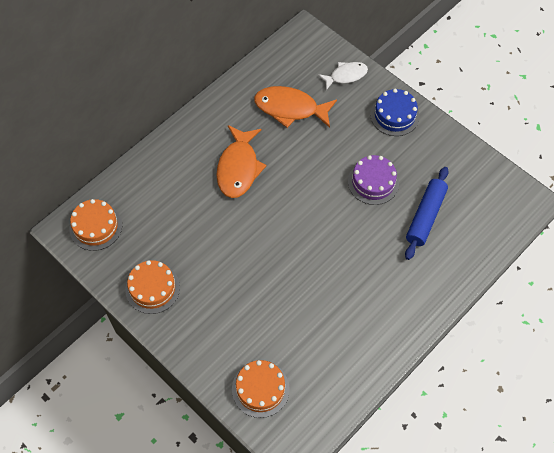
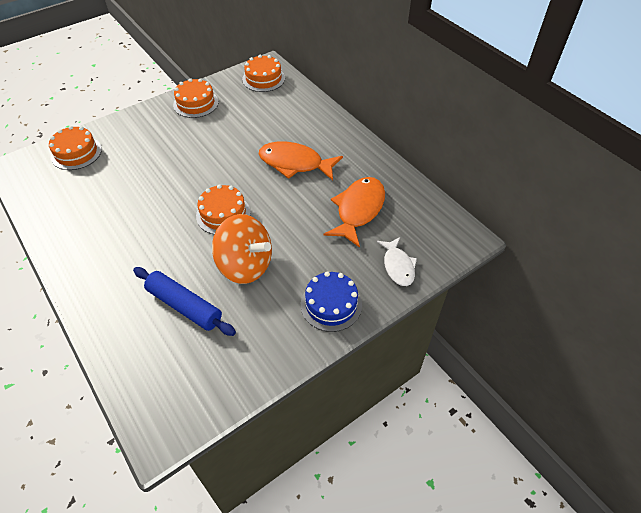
camera: 100 degrees right, 10 degrees down
purple cake [348,155,399,205] -> orange spinning top [212,214,272,284]
none -> orange cake [196,184,251,234]

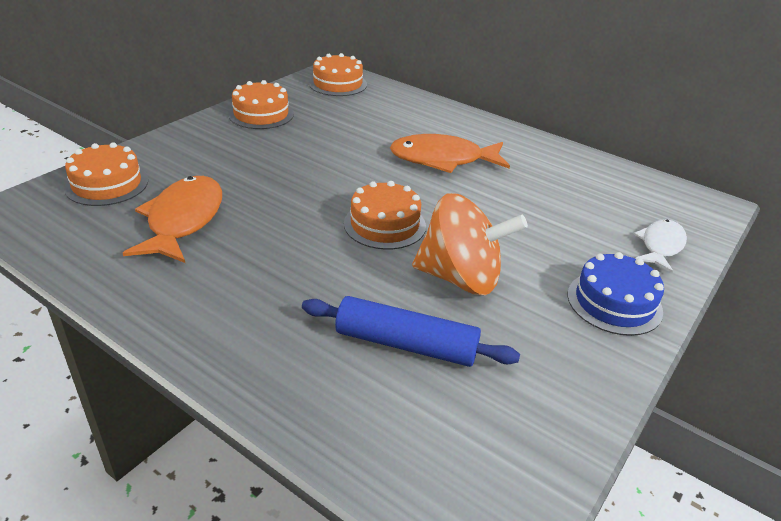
camera: 20 degrees left, 15 degrees down
orange fish [324,177,385,248] -> orange fish moved to [123,176,222,263]
white fish [377,237,417,286] -> white fish turned 120 degrees counterclockwise [634,219,687,272]

